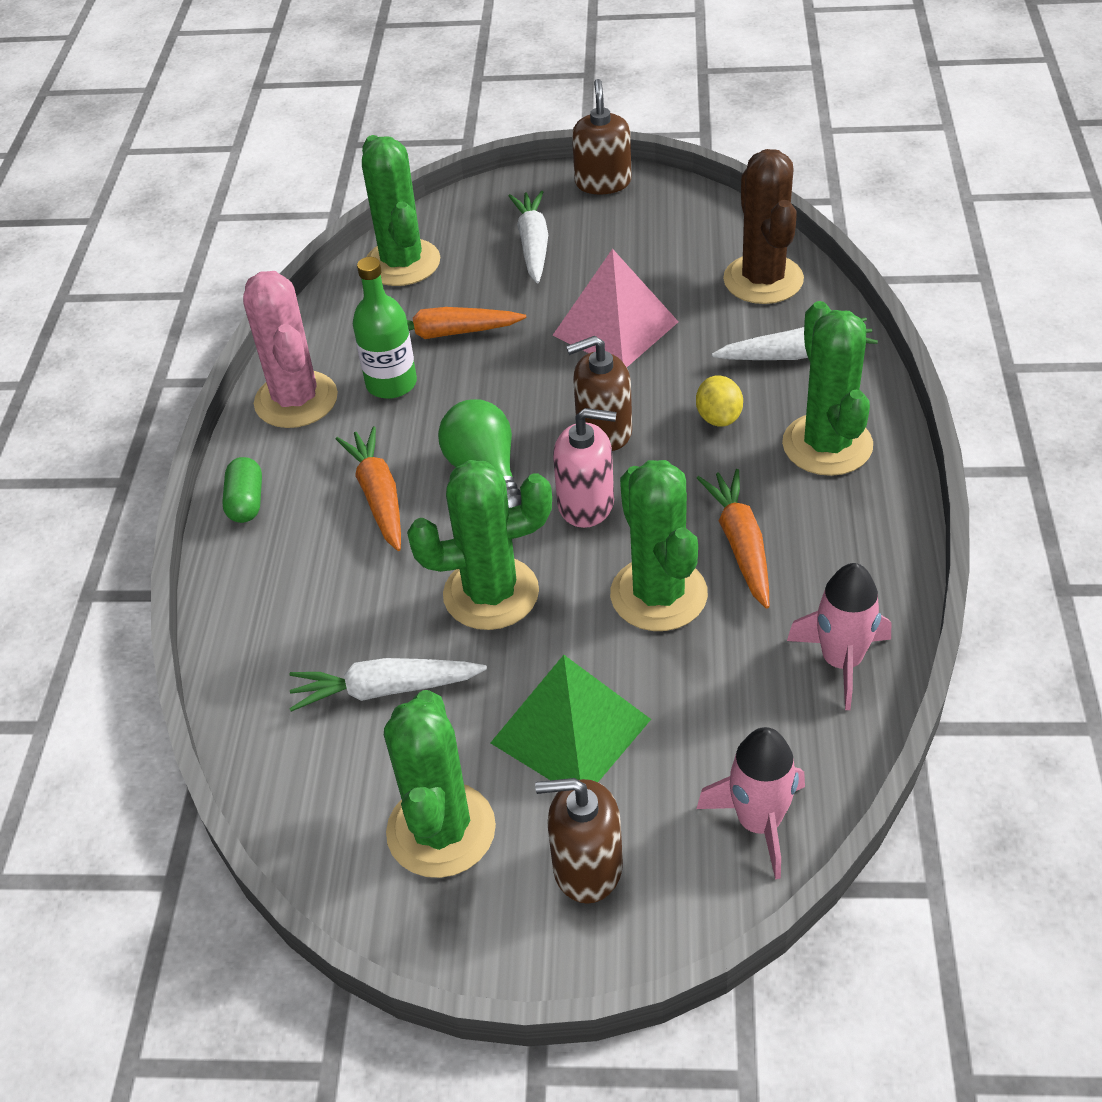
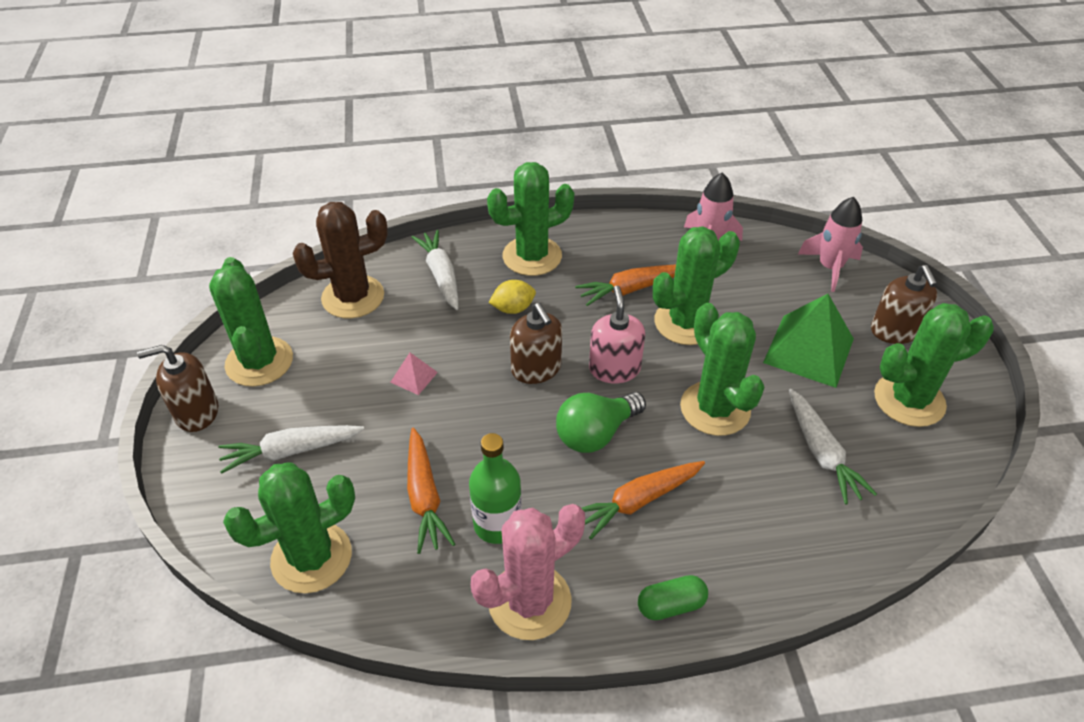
camera: 105 degrees left, 0 degrees up
pink pyramid [552,249,679,367] -> pink pyramid [390,353,438,395], size x0.46
none -> green cactus [209,257,293,387]

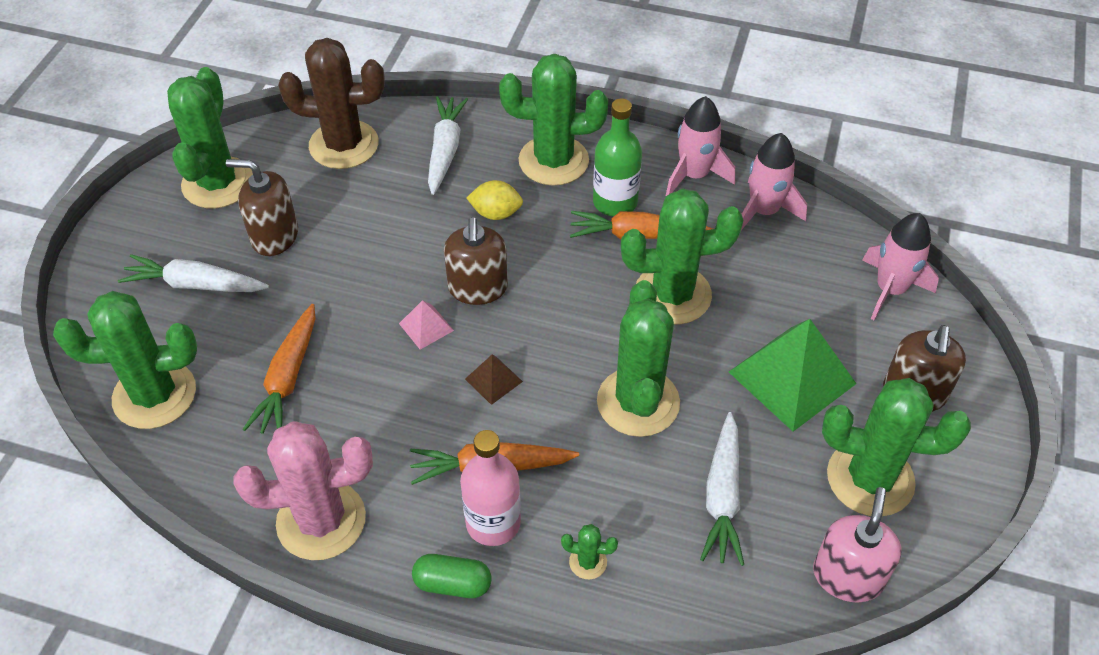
camera: 25 degrees right, 5 degrees up
brown soap dispenser [137,345,218,432] -> brown soap dispenser moved to [226,159,298,256]
pink pyramid [390,353,438,395] -> pink pyramid moved to [399,300,454,350]
green bottle [469,433,522,544] -> green bottle moved to [593,98,642,217]
green light bulb [556,392,646,453] -> brown pyramid [465,354,523,405]
pink soap dispenser [589,286,645,383] -> pink soap dispenser moved to [813,487,901,603]
none -> pink bottle [460,430,521,546]
none -> green cactus [561,524,618,579]
none -> pink rocket [666,96,735,196]

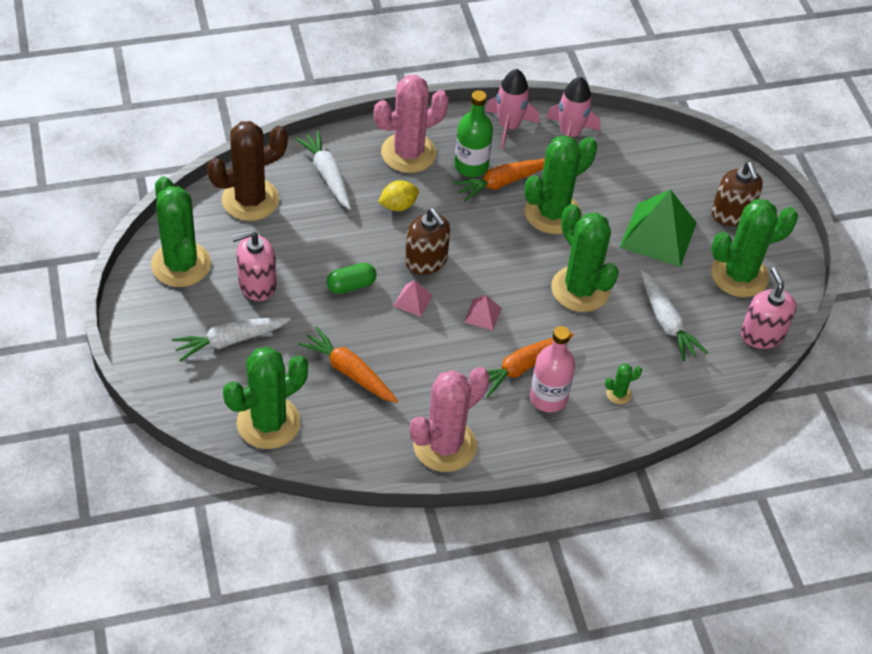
camera: 35 degrees left, 0 degrees up
brown soap dispenser [226,159,298,256] -> pink soap dispenser [232,230,276,301]
orange carrot [243,304,316,434] -> orange carrot turned 150 degrees clockwise [298,327,398,403]
green capsule [412,554,492,598] -> green capsule moved to [327,263,377,294]
brown pyramid [465,354,523,405] -> pink pyramid [464,295,501,330]
green cactus [499,54,608,186] -> pink cactus [374,75,449,173]
pink rocket [863,213,939,320] -> none

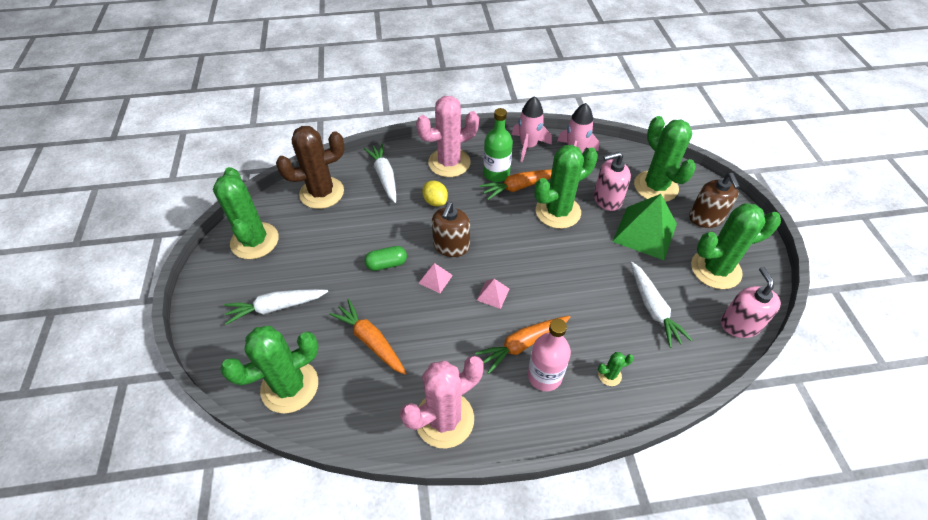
camera: 10 degrees right, 0 degrees up
pink soap dispenser [232,230,276,301] -> pink soap dispenser moved to [594,152,631,211]
yellow lemon [378,180,419,211] -> yellow lemon turned 75 degrees clockwise [422,181,448,207]
brown soap dispenser [405,208,450,275] -> brown soap dispenser turned 45 degrees clockwise [432,202,470,257]
green cactus [551,204,619,312] -> green cactus moved to [634,116,696,202]

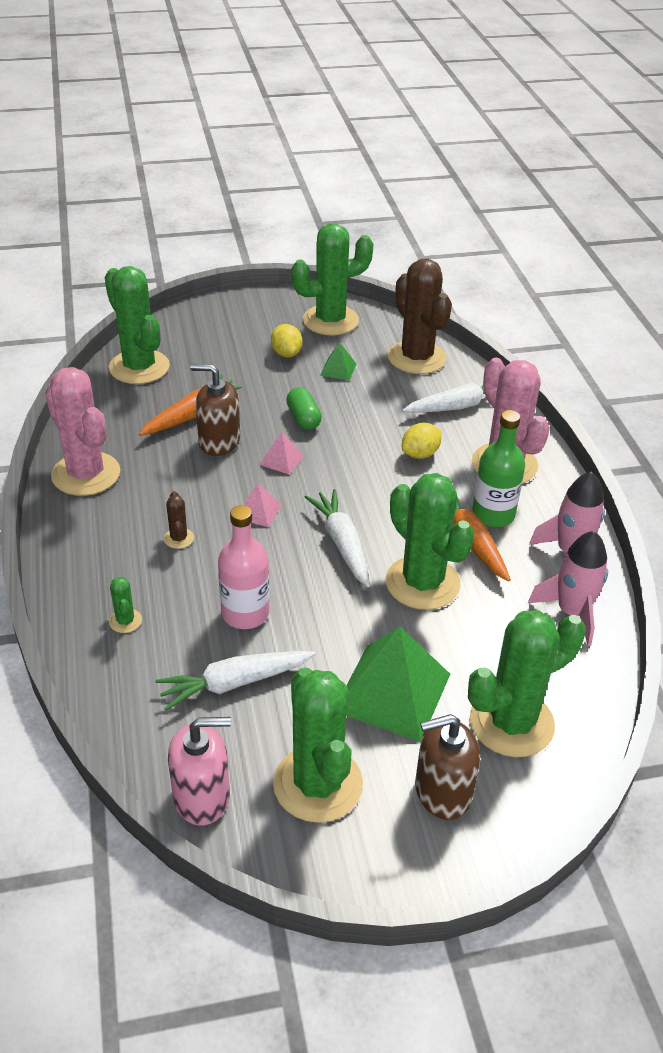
camera: 85 degrees right, 10 degrees down
white carrot [224,289,328,325] -> white carrot moved to [305,489,370,587]
brown soap dispenser [432,202,470,257] -> brown soap dispenser moved to [190,364,240,456]
orange carrot [475,316,570,374] -> brown cactus [164,491,194,549]
pink bottle [528,319,571,391] -> pink bottle moved to [218,505,270,629]
pink soap dispenser [594,152,631,211] -> none
none -> yellow lemon [271,324,303,358]
none -> green pyramid [320,342,356,381]

